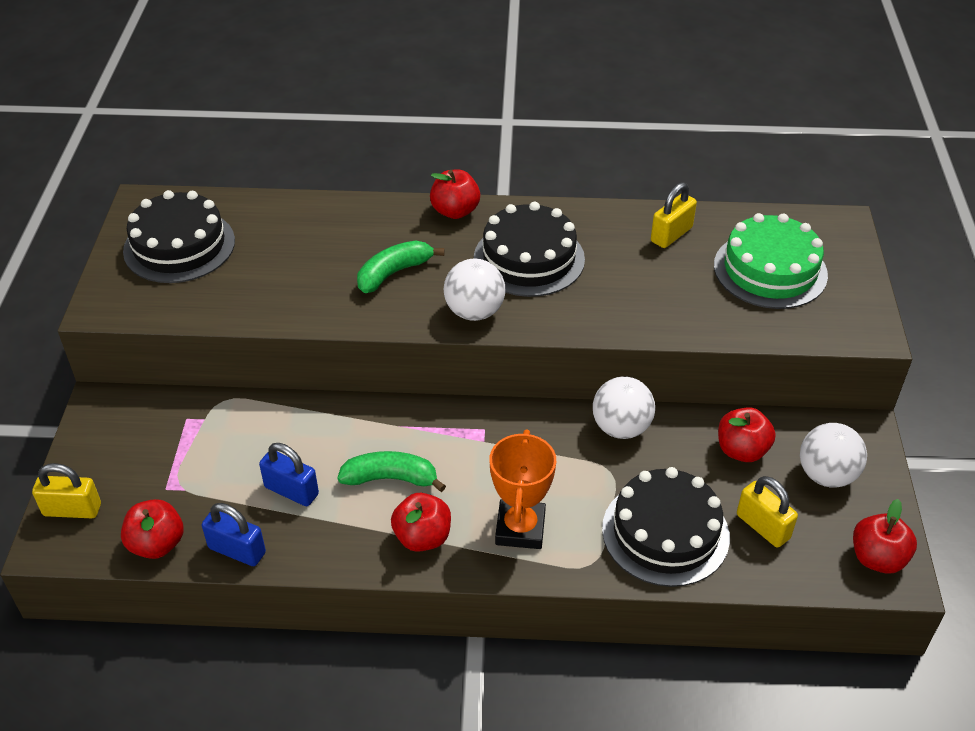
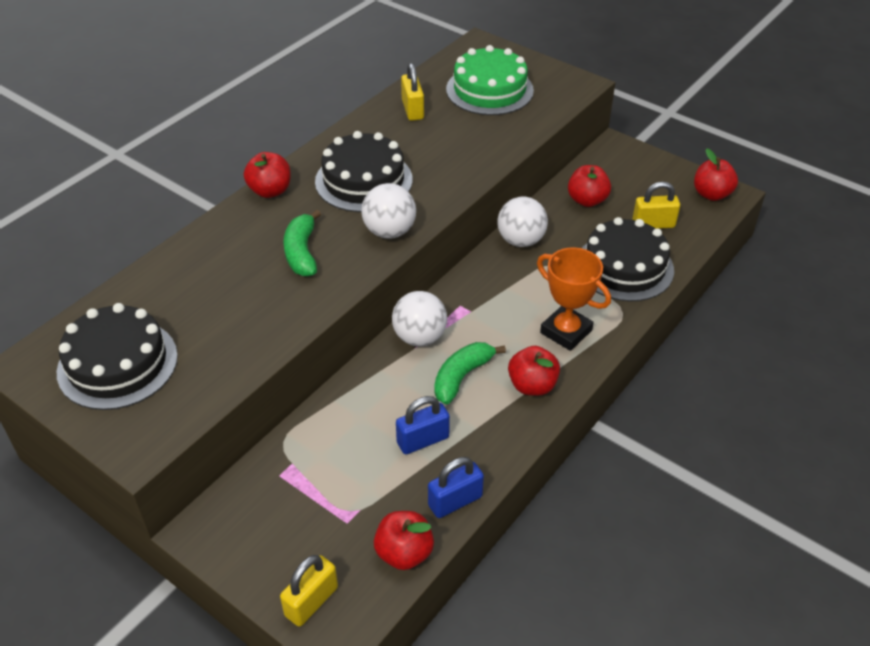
camera: 55 degrees left, 0 degrees up
white ball [800,423,867,488] -> white ball moved to [392,291,447,346]

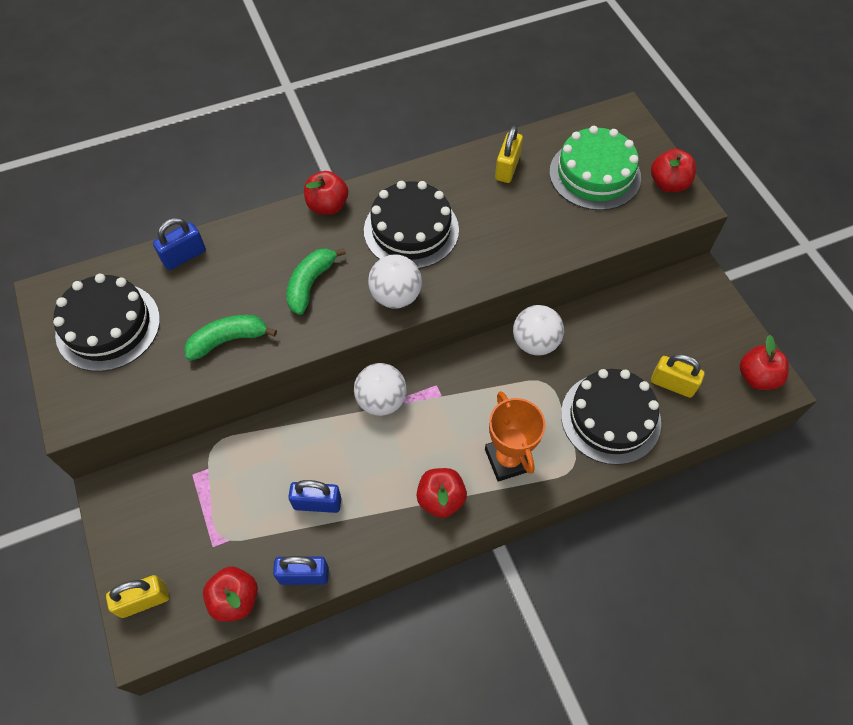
camera: 30 degrees right, 15 degrees up
green banana [434,342,506,404] -> green banana moved to [184,315,277,361]
red apple [568,165,611,207] -> red apple moved to [651,149,696,192]
none -> blue padlock [153,218,206,270]

